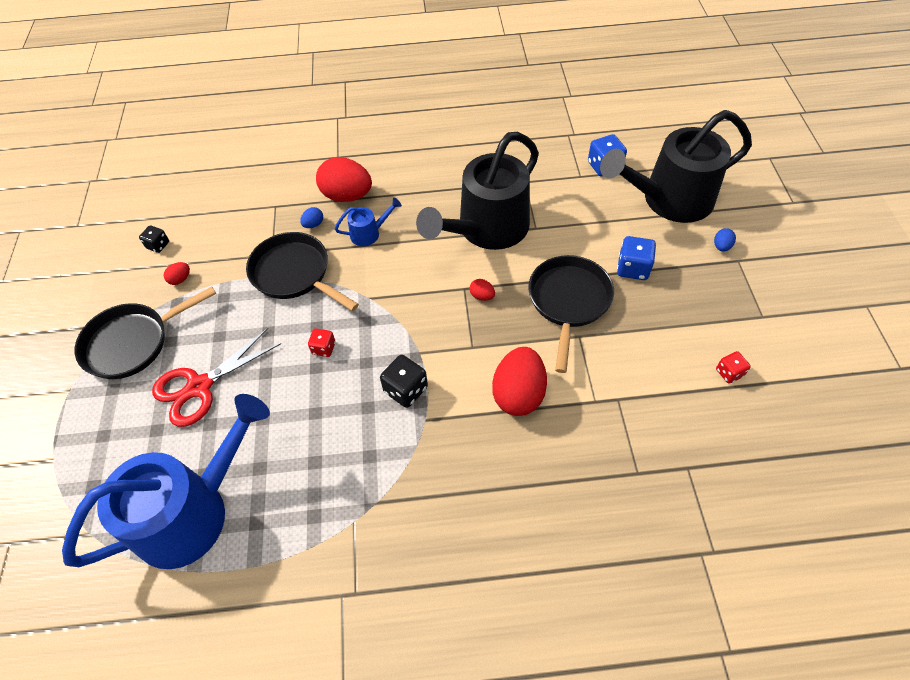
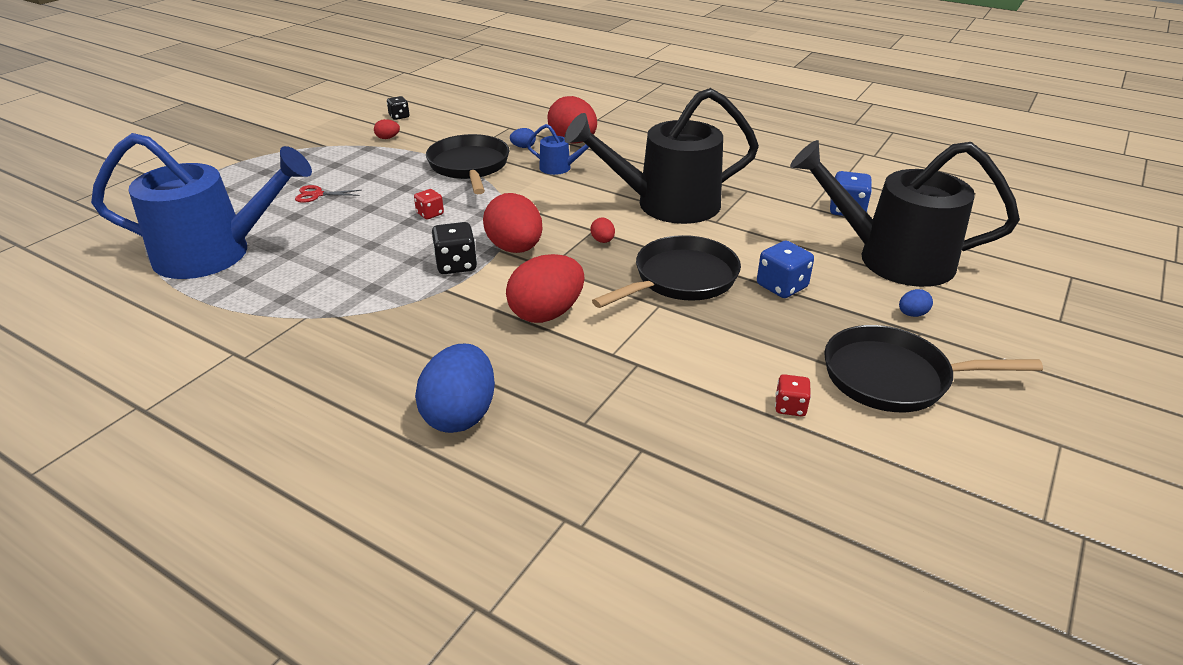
camera: 35 degrees right, 20 degrees down
black pan [75,286,216,379] -> black pan moved to [824,325,1043,412]
red scissors [152,328,281,427] -> red scissors [295,185,362,203], size x0.50
none -> blue egg [415,344,495,433]
none -> red egg [483,193,542,253]

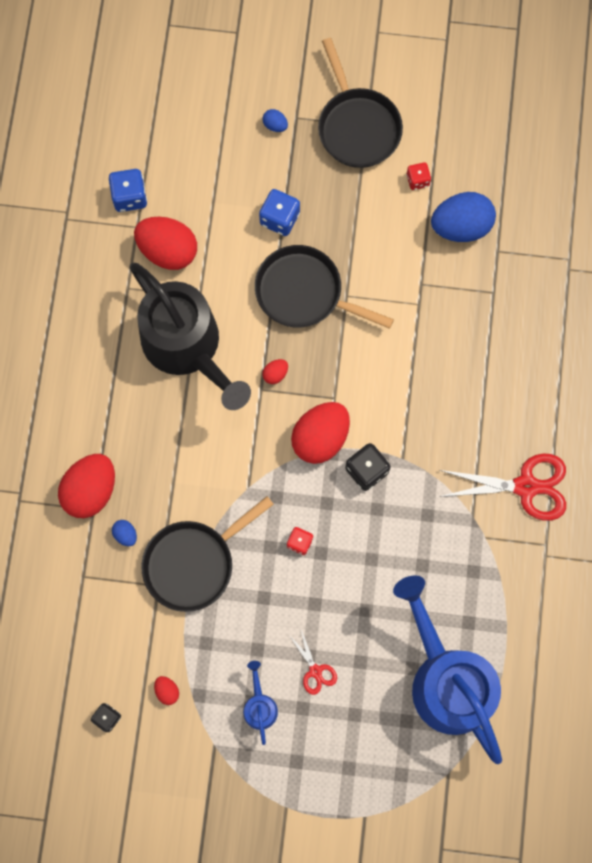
camera: 115 degrees left, 40 degrees up
blue egg [415,344,495,433] -> blue egg moved to [431,192,496,242]
red egg [506,254,585,323] -> red egg moved to [134,217,197,270]
blue watering can [527,124,589,175] -> blue watering can moved to [243,661,278,745]
black watering can [790,140,1020,287] -> none
none -> red scissors [438,453,566,521]

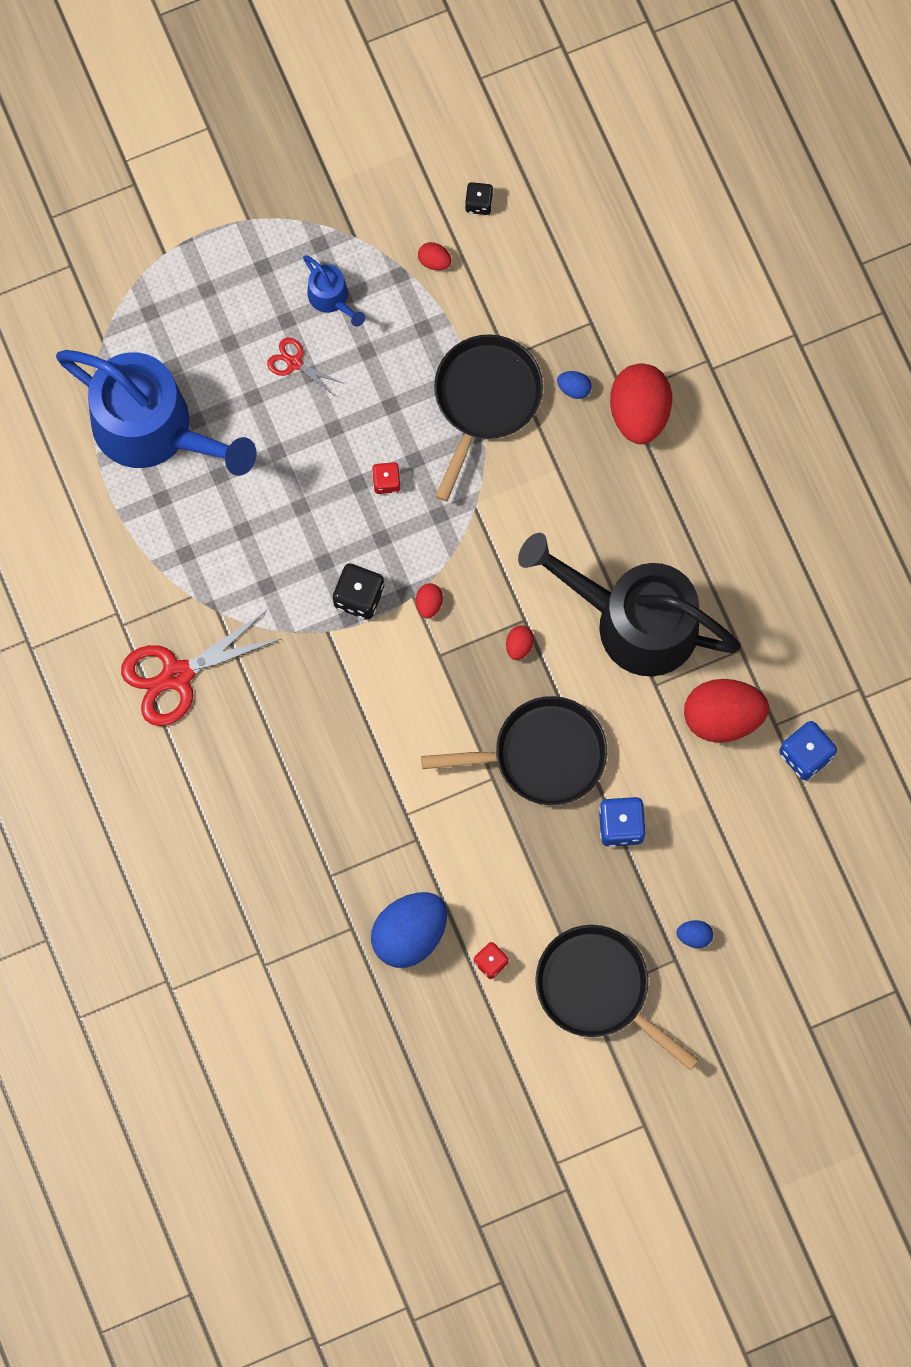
camera: 150 degrees right, 0 degrees up
red egg [291,402,350,464] -> red egg [416,583,443,619], size x0.43

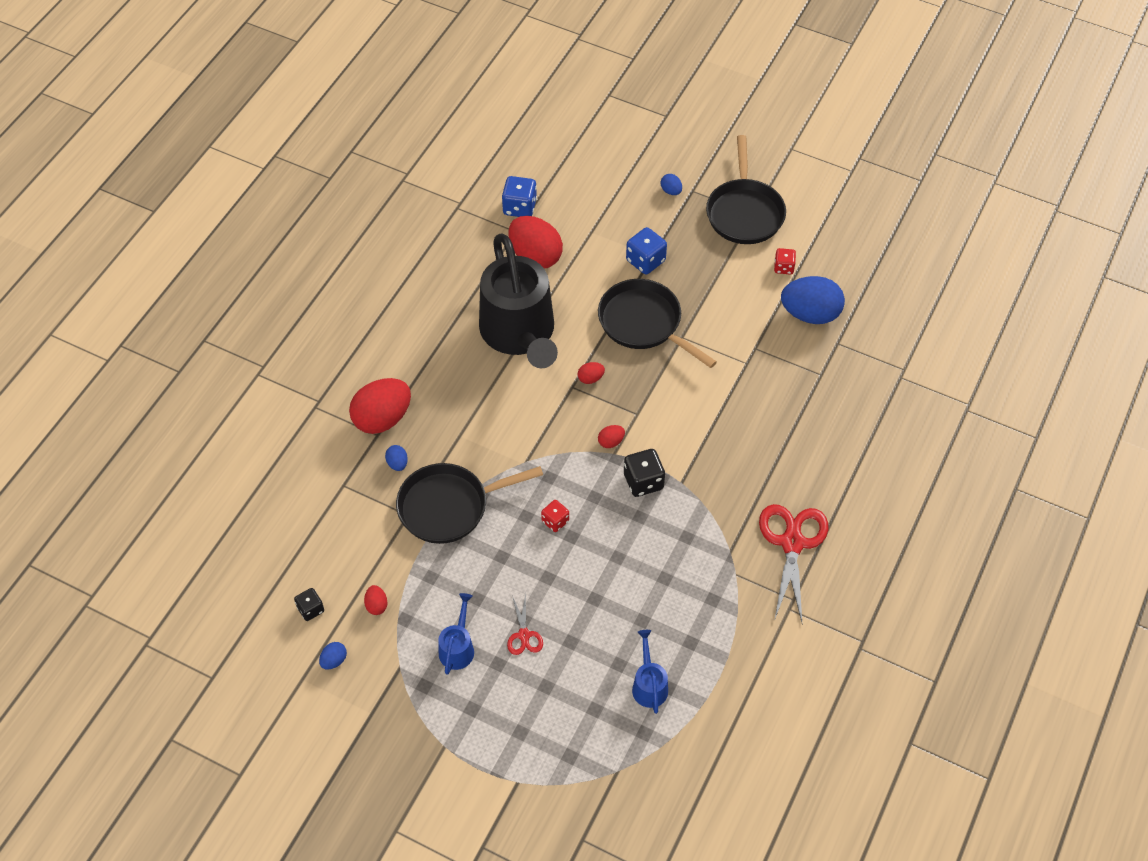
camera: 130 degrees left, 20 degrees down
blue watering can [56,350,257,476] -> blue watering can [632,630,668,714], size x0.42
red scissors [121,611,281,726] -> red scissors turned 105 degrees counterclockwise [759,504,828,622]
none -> blue egg [319,642,347,669]

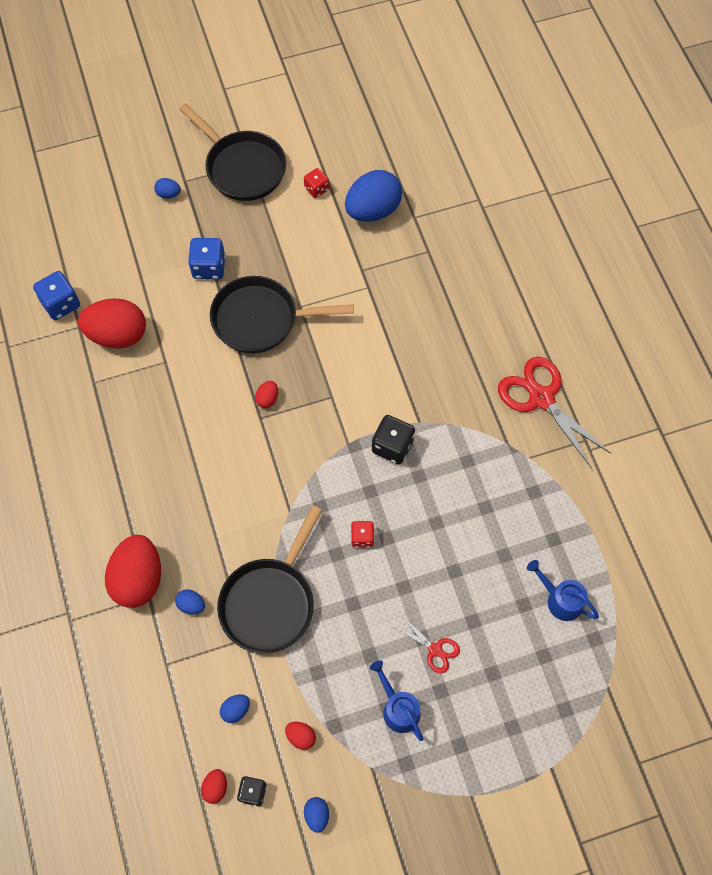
camera: 45 degrees left, 10 degrees up
black watering can [479,233,558,368] -> none
red egg [598,425,625,448] -> red egg moved to [201,769,227,804]
none -> blue egg [220,694,250,723]

